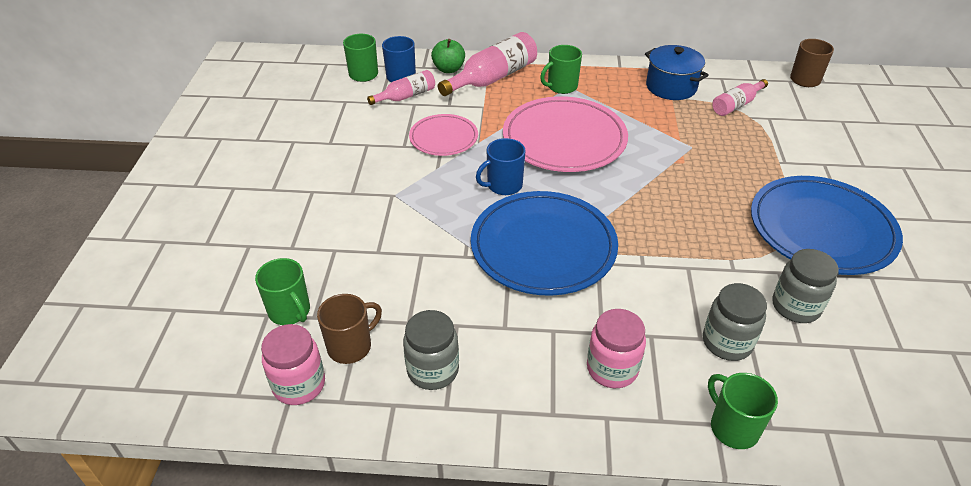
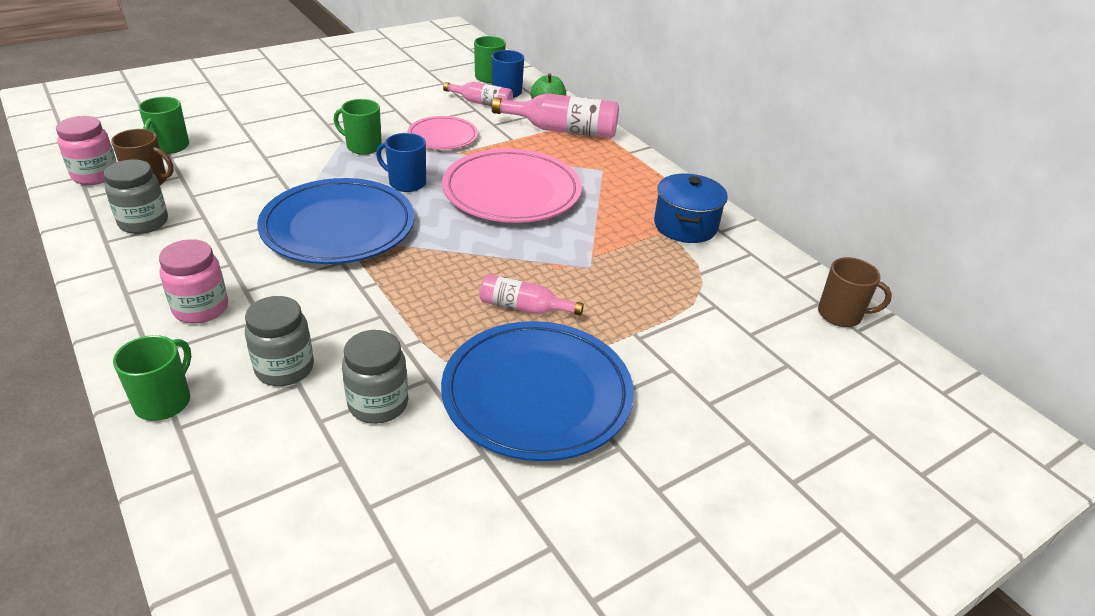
camera: 50 degrees right, 5 degrees down
green mug [540,45,582,94] -> green mug moved to [334,99,382,155]
pink bottle [712,79,768,116] -> pink bottle moved to [480,274,584,316]

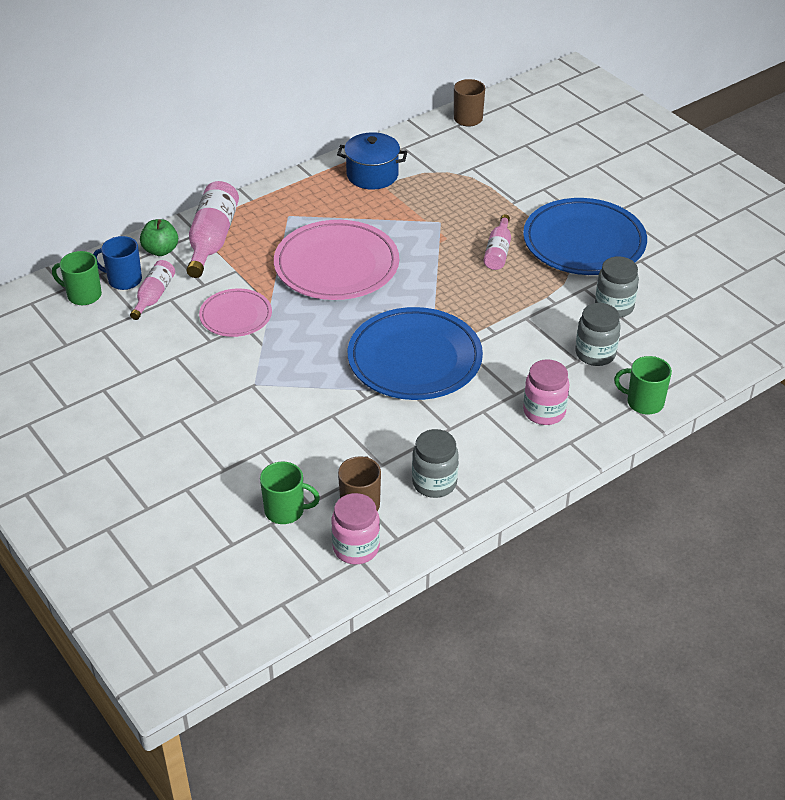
camera: 90 degrees left, 5 degrees up
green mug [334,99,382,155] -> none
blue mug [376,133,426,192] -> none

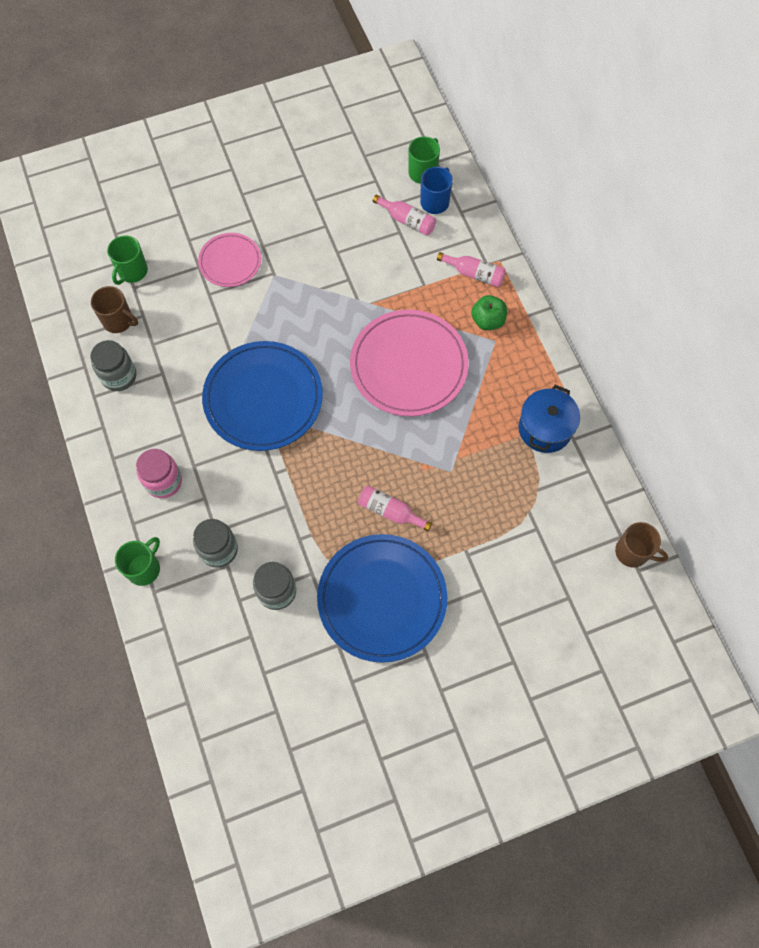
camera: 105 degrees right, 25 degrees up
green apple [140,219,178,256] -> green apple moved to [471,295,507,330]
pink bottle [187,181,239,278] -> pink bottle [437,252,506,287], size x0.59
pink plate [199,288,272,337] -> pink plate moved to [198,233,261,287]
pink jar [331,493,380,564] -> none

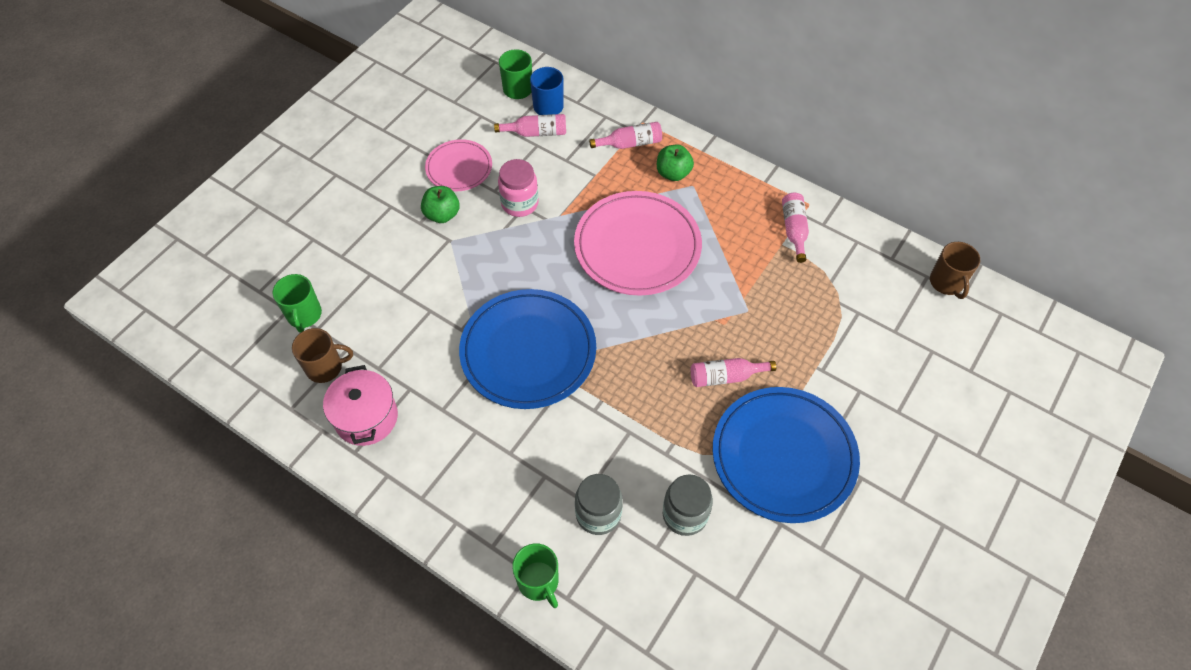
camera: 35 degrees left, 10 degrees down
grey jar [90,340,136,391] -> pink pot [323,365,398,446]
green mug [115,537,160,586] -> green mug turned 150 degrees clockwise [512,543,559,608]
pink jar [136,449,182,498] -> pink jar moved to [498,159,539,217]
pink plate [198,233,261,287] -> pink plate moved to [425,139,492,191]
blue pot [519,385,580,453] -> pink bottle [782,193,809,263]
brown mug [615,522,668,568] -> brown mug turned 90 degrees clockwise [930,242,980,299]
none -> green apple [421,186,460,223]

